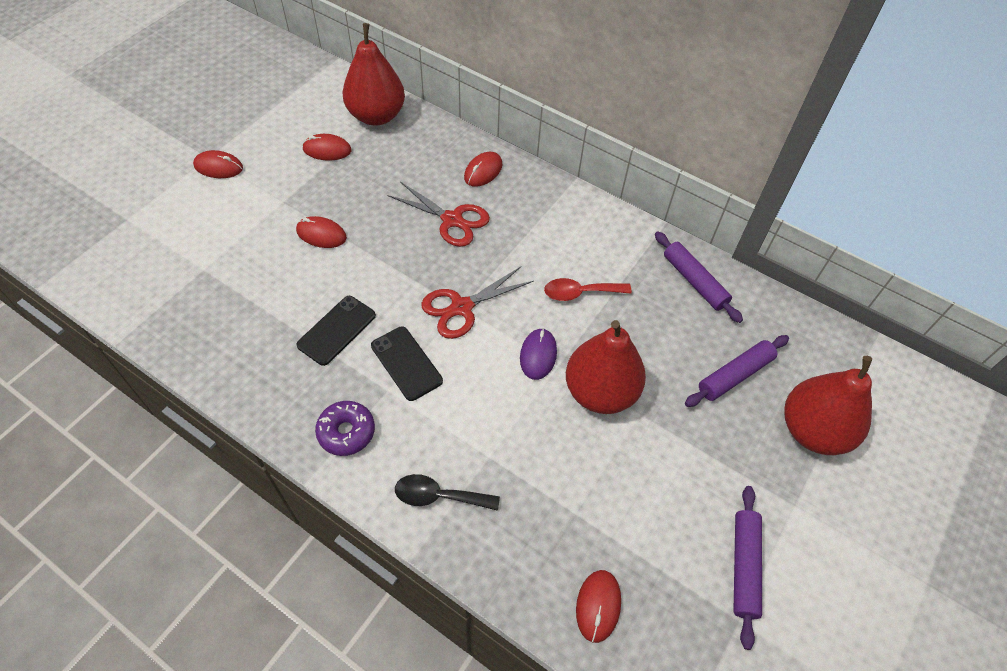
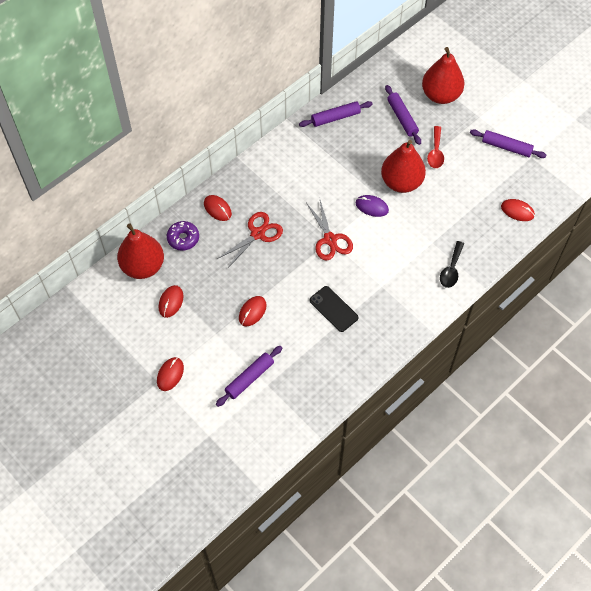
camera: 75 degrees left, 5 degrees up
purple donut [315,401,375,456] -> purple donut moved to [167,221,199,251]
black phone [371,326,443,401] -> none
red spoon [544,278,632,301] -> red spoon moved to [427,126,444,168]
none -> purple rolling pin [216,346,282,407]

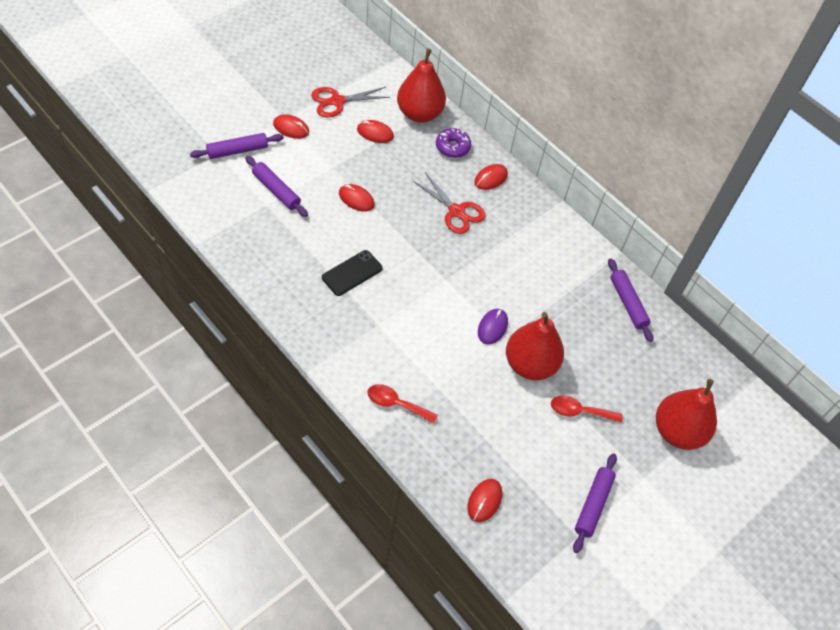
camera: 85 degrees right, 5 degrees down
red scissors [307,200,353,261] -> red scissors moved to [311,87,390,118]
purple rolling pin [385,85,421,145] -> purple rolling pin moved to [190,133,284,159]
black spoon [440,241,464,288] -> red spoon [367,384,438,423]

